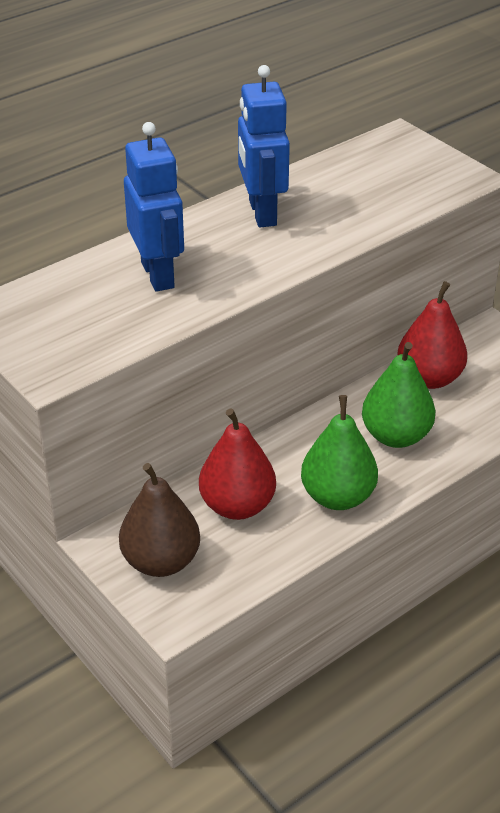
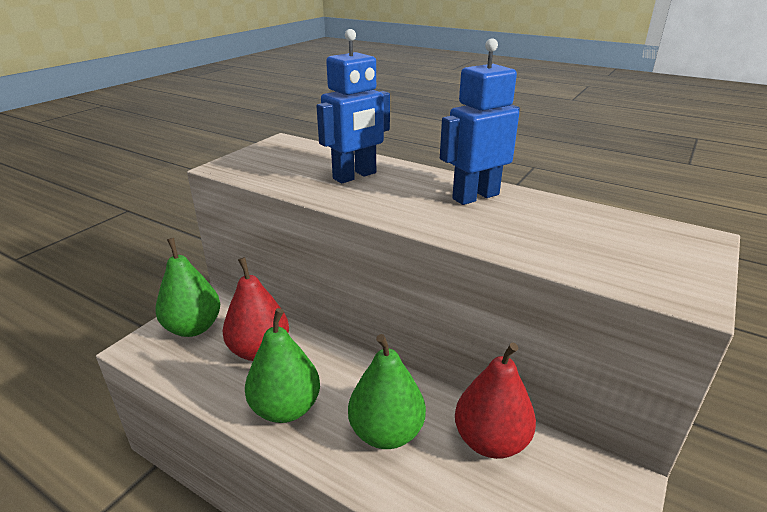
camera: 70 degrees right, 10 degrees down
brown pear [119,463,200,577] -> green pear [155,238,220,337]

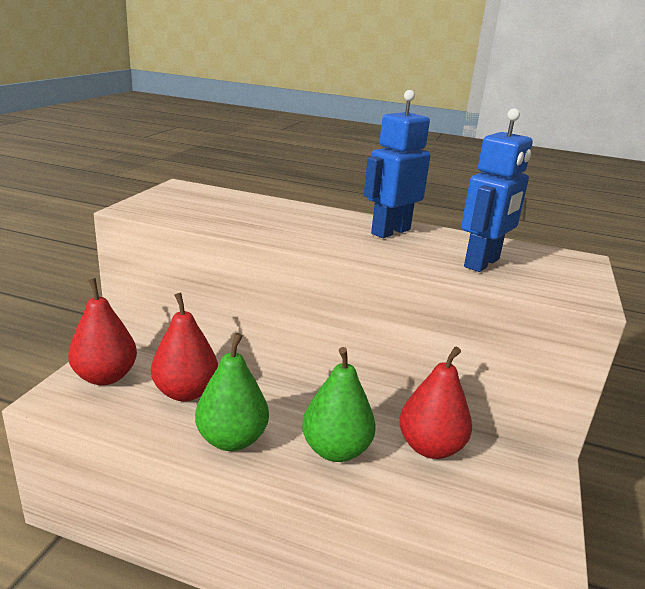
camera: 15 degrees left, 5 degrees down
green pear [155,238,220,337] -> red pear [68,278,137,385]
blue robot [317,29,390,183] -> blue robot moved to [461,108,533,272]

